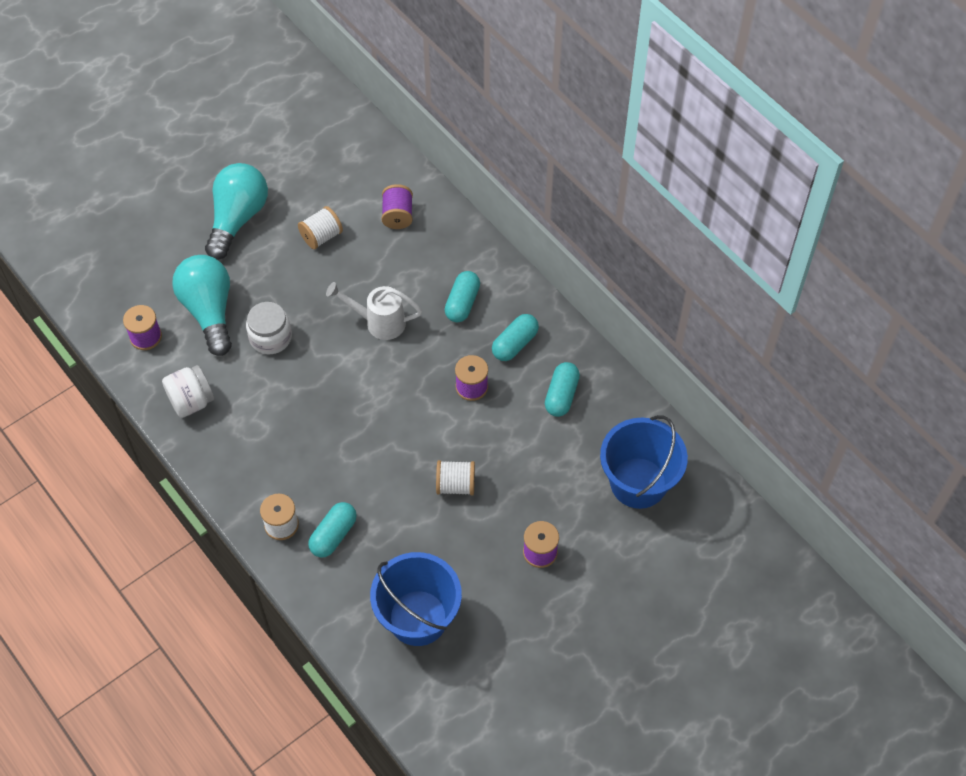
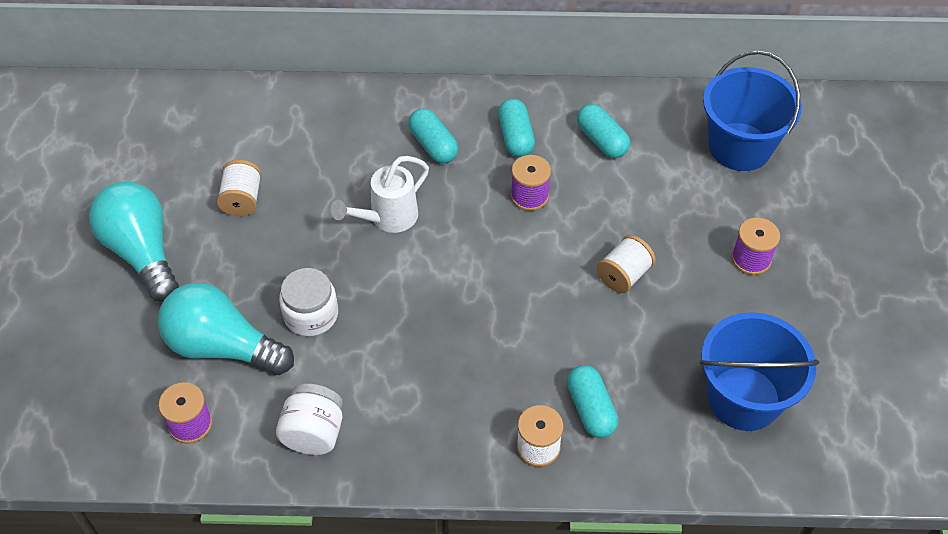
camera: 50 degrees left, 5 degrees down
purple spool [381,184,413,229] -> none

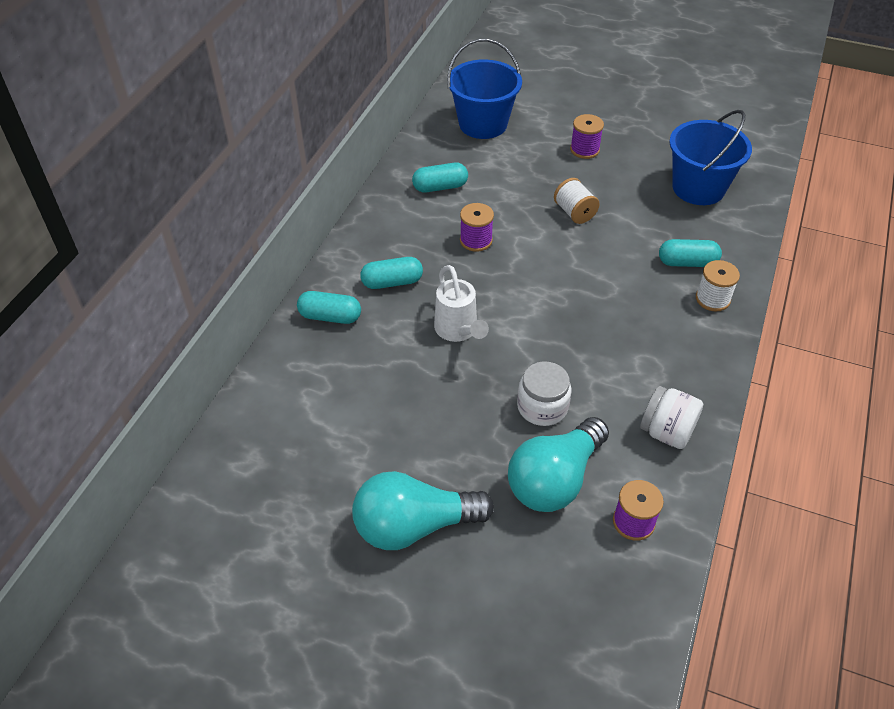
camera: 70 degrees left, 5 degrees down
white spool [217,160,262,216] -> none
turquoise capsule [498,99,535,157] -> turquoise capsule moved to [297,291,361,324]

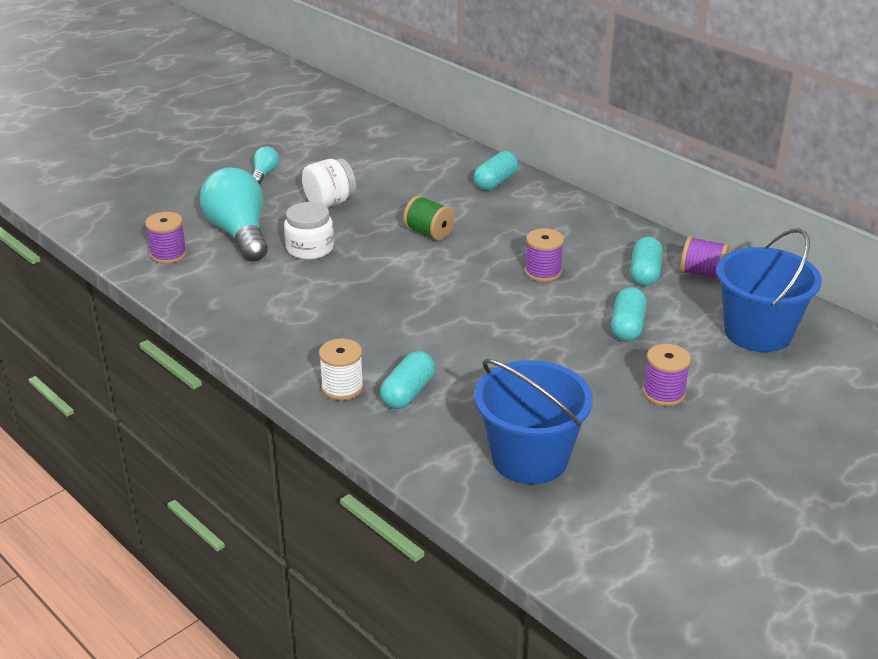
camera: 115 degrees right, 15 degrees down
turquoise light bulb [352,471,494,550] -> turquoise light bulb [252,147,279,184], size x0.45
turquoise capsule [360,257,423,289] -> turquoise capsule moved to [611,287,647,341]
white watering can [434,265,489,342] -> green spool [403,196,455,241]
white spool [554,178,600,224] -> none
white jar [640,386,703,449] -> white jar moved to [302,158,356,208]
none -> purple spool [680,236,730,280]

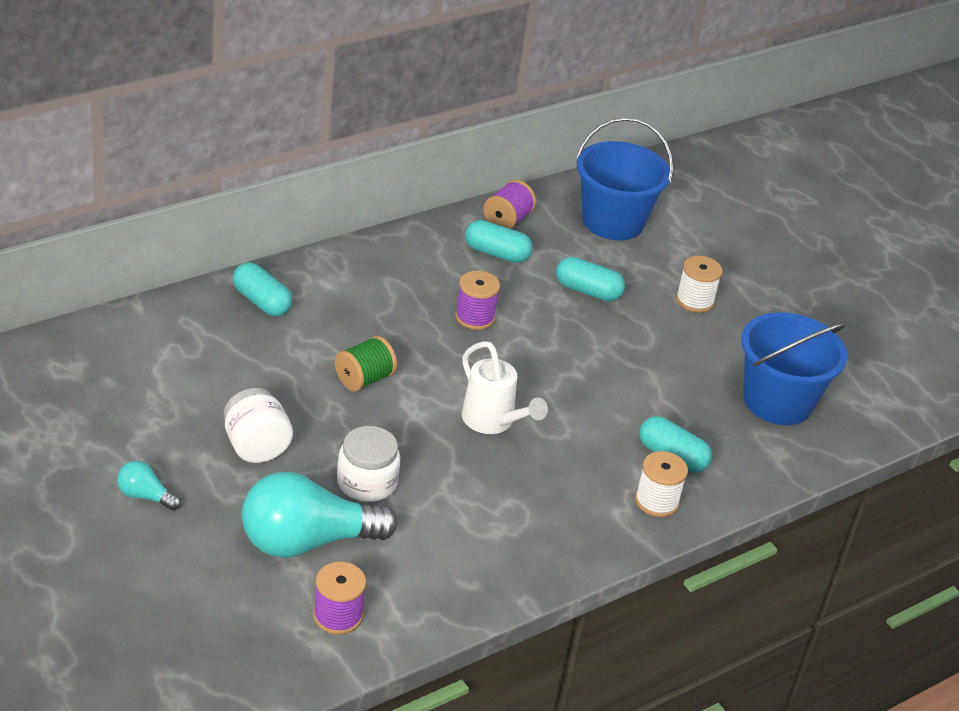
camera: 85 degrees left, 5 degrees up
purple spool [643,344,691,406] -> white spool [676,256,723,313]
none -> white watering can [462,341,548,434]

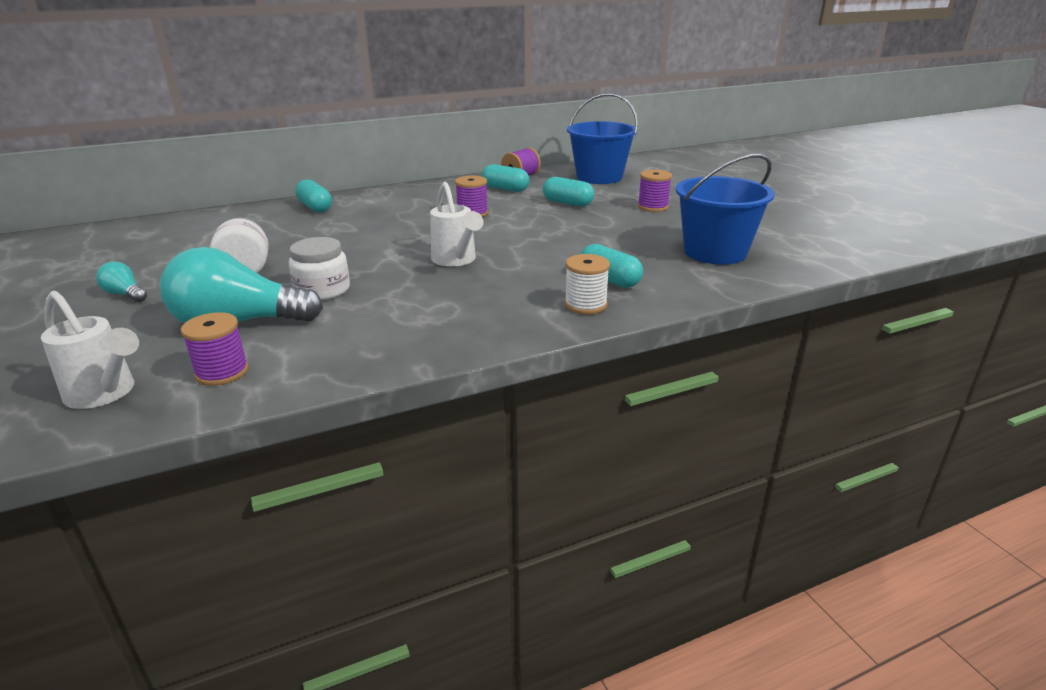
camera: 15 degrees right, 10 degrees down
green spool [335,336,397,392] -> none
white spool [676,256,723,313] -> purple spool [638,170,672,212]
none -> white watering can [41,291,139,409]

